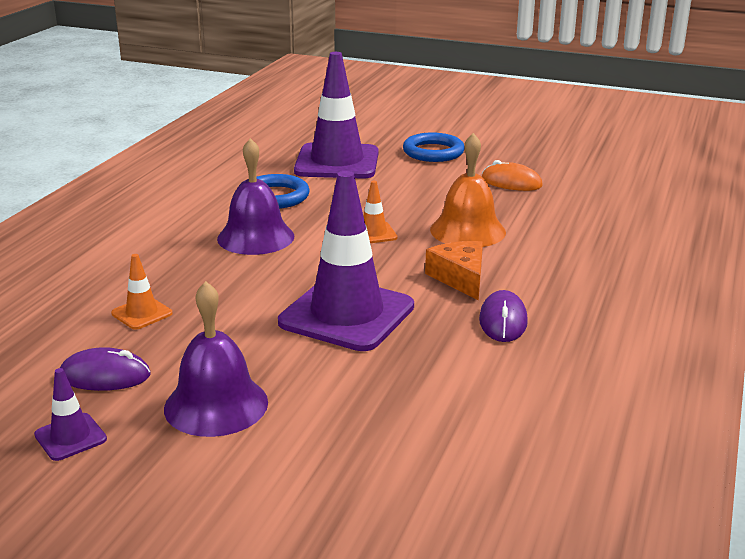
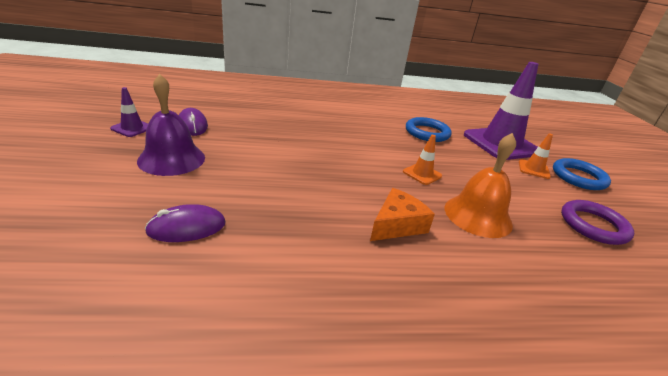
camera: 60 degrees right, 5 degrees up
orange traffic cone [111,254,173,330] -> orange traffic cone moved to [519,133,553,179]
purple bell [217,138,294,255] -> none
purple traffic cone [278,171,414,351] -> none
purple mouse [479,290,528,342] -> purple mouse moved to [145,204,226,242]
orange mouse [482,160,543,191] -> purple ring [561,200,634,245]

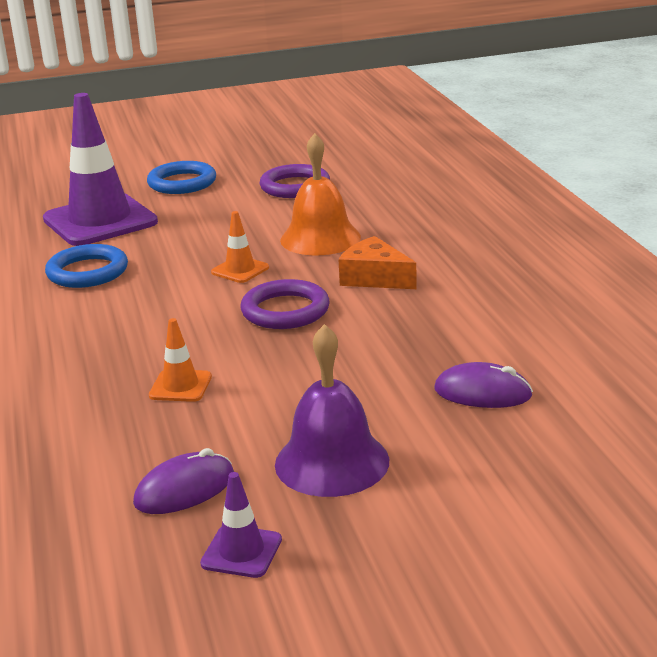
camera: 95 degrees left, 5 degrees down
purple mouse [145,204,226,242] -> purple mouse turned 45 degrees counterclockwise [434,362,533,408]
orange traffic cone [519,133,553,179] -> orange traffic cone moved to [149,318,212,402]
none -> purple ring [241,279,330,329]

